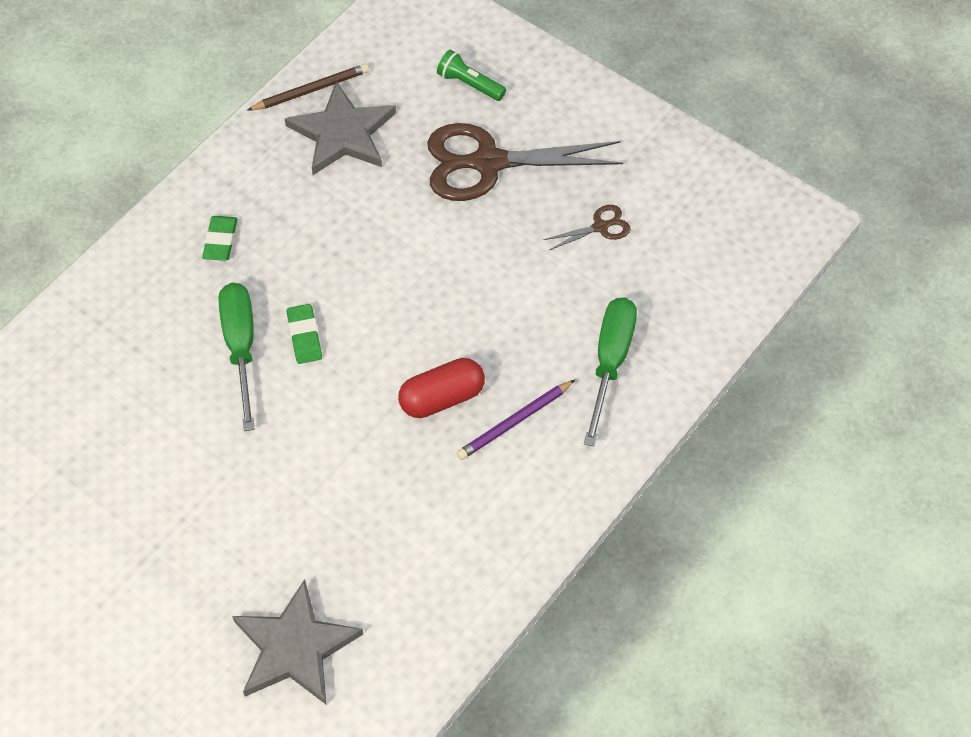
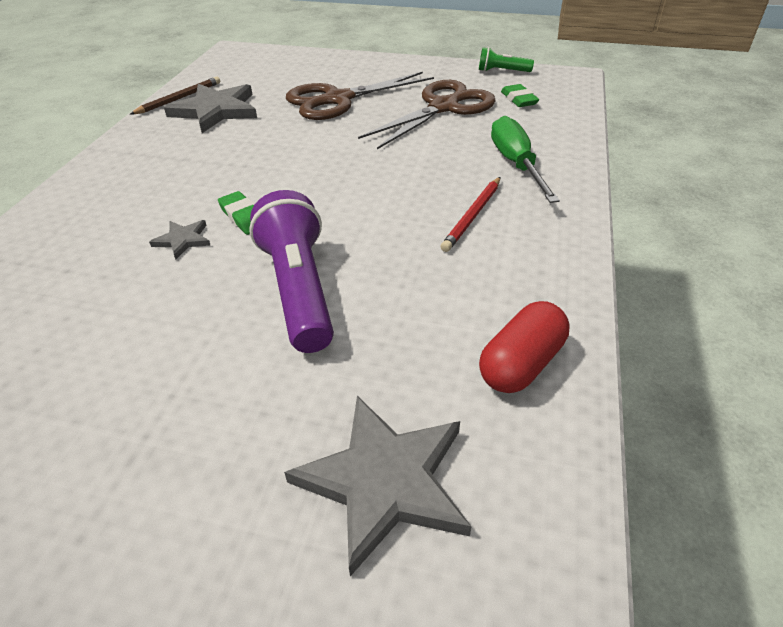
camera: 25 degrees left, 15 degrees down
green eraser [202,216,237,261] -> green eraser moved to [501,84,539,107]
green screwdriver [219,283,255,431] -> grey star [149,220,211,260]
red capsule [398,358,485,418] -> red capsule moved to [479,301,569,393]
green flashlight [437,50,506,101] -> green flashlight moved to [479,47,534,72]
purple pencil [457,380,575,460] -> red pencil [441,177,500,252]
brown scissors [543,205,630,250] -> brown scissors [358,80,496,149], size x2.29
none -> purple flashlight [249,190,334,353]

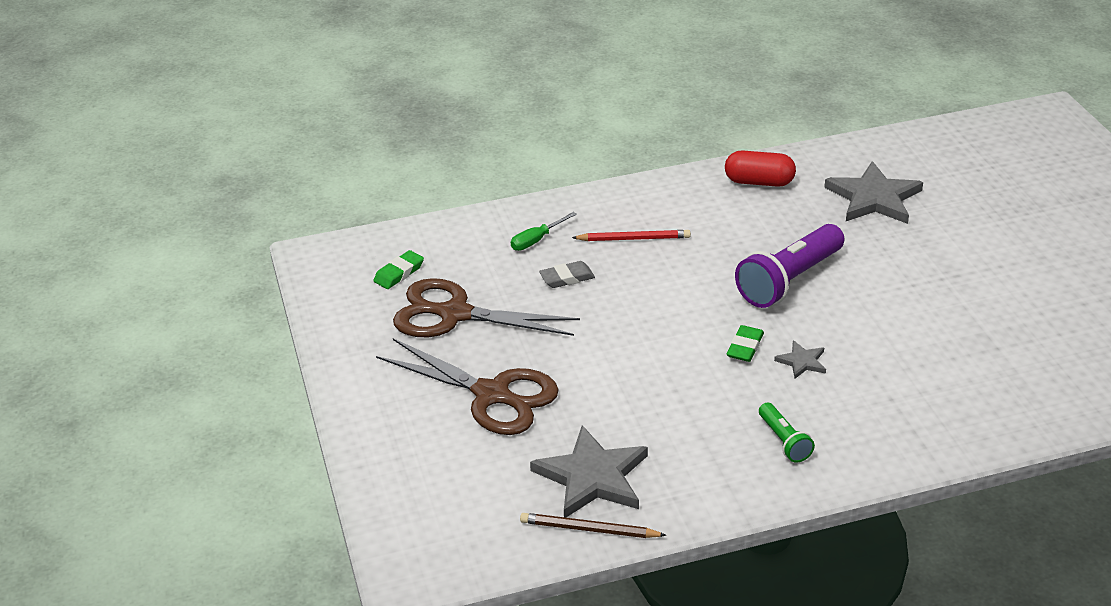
camera: 120 degrees left, 5 degrees down
green flashlight [479,47,534,72] -> green flashlight moved to [759,403,815,463]
green screwdriver [491,116,560,203] -> green screwdriver [511,212,577,251], size x0.59
none -> grey eraser [539,261,595,288]

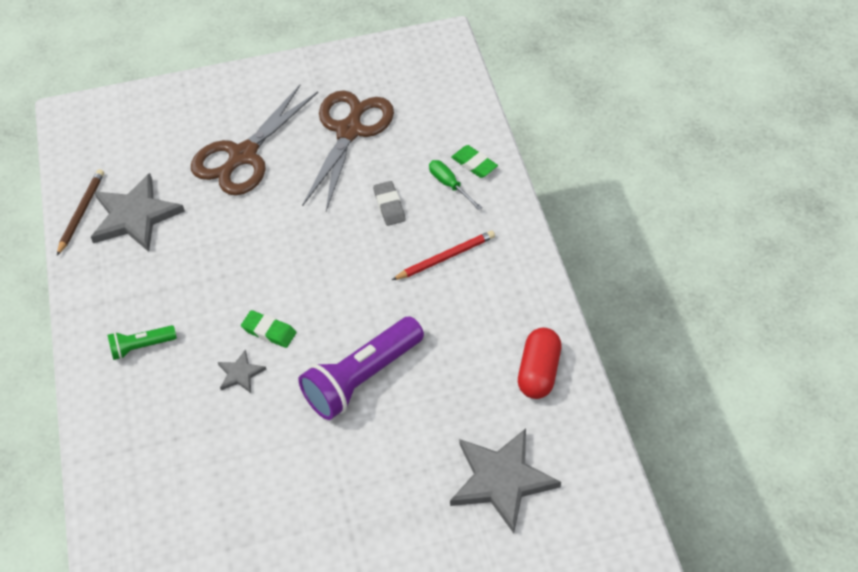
camera: 95 degrees right, 15 degrees up
green eraser [373,250,424,289] -> green eraser moved to [451,145,498,178]
red pencil [572,230,691,241] -> red pencil turned 120 degrees counterclockwise [392,231,495,280]
purple flashlight [735,224,844,308] -> purple flashlight turned 90 degrees counterclockwise [299,317,424,420]

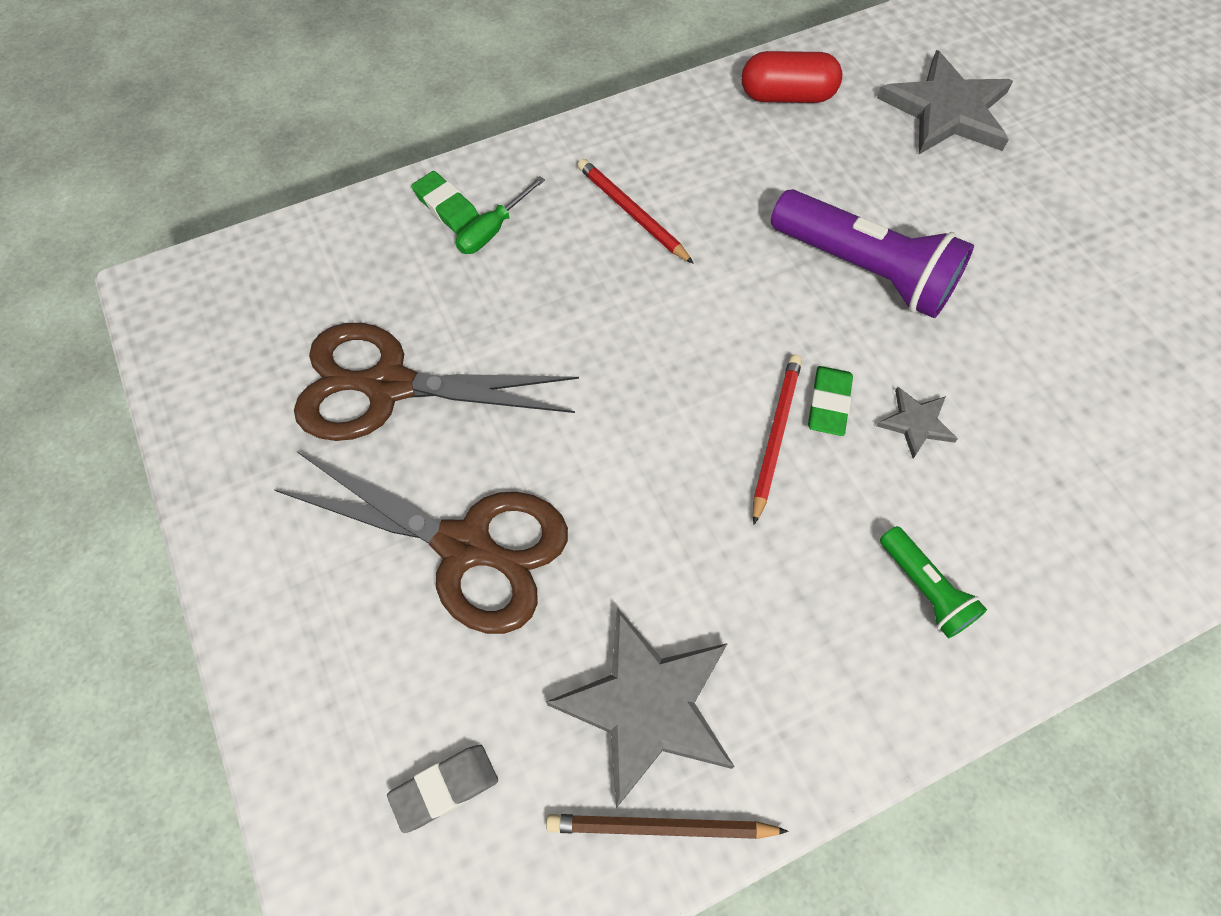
camera: 105 degrees left, 10 degrees up
grey eraser [373,181,406,226] -> grey eraser moved to [387,745,498,833]
green eraser [451,145,498,178] -> green eraser turned 75 degrees counterclockwise [411,171,479,235]
none -> red pencil [753,355,802,525]

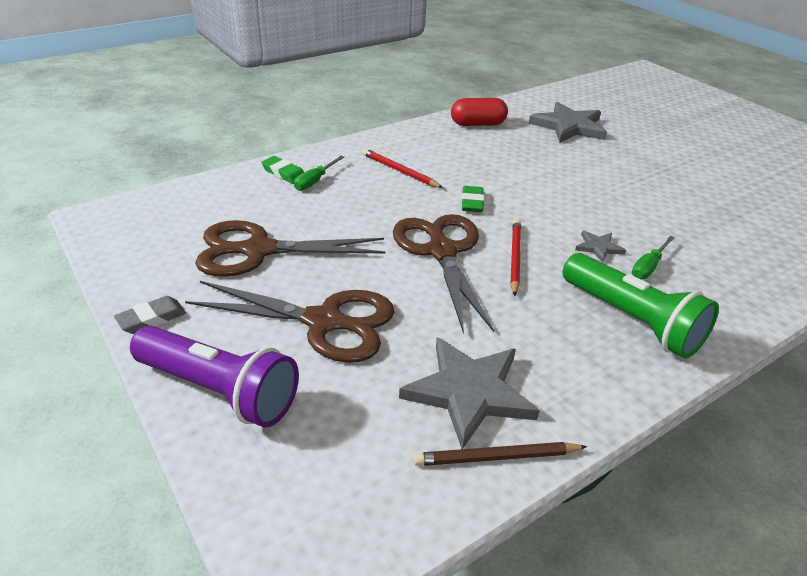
camera: 10 degrees left, 25 degrees down
grey eraser [387,745,498,833] -> grey eraser moved to [114,296,186,334]
purple flashlight [771,189,974,318] -> purple flashlight moved to [130,326,299,427]
green eraser [808,366,853,436] -> green eraser moved to [462,186,484,212]
green flashlight [880,526,987,638] -> green flashlight [563,253,719,359], size x1.97
none -> brown scissors [393,214,494,334]
none -> green screwdriver [632,236,675,279]

